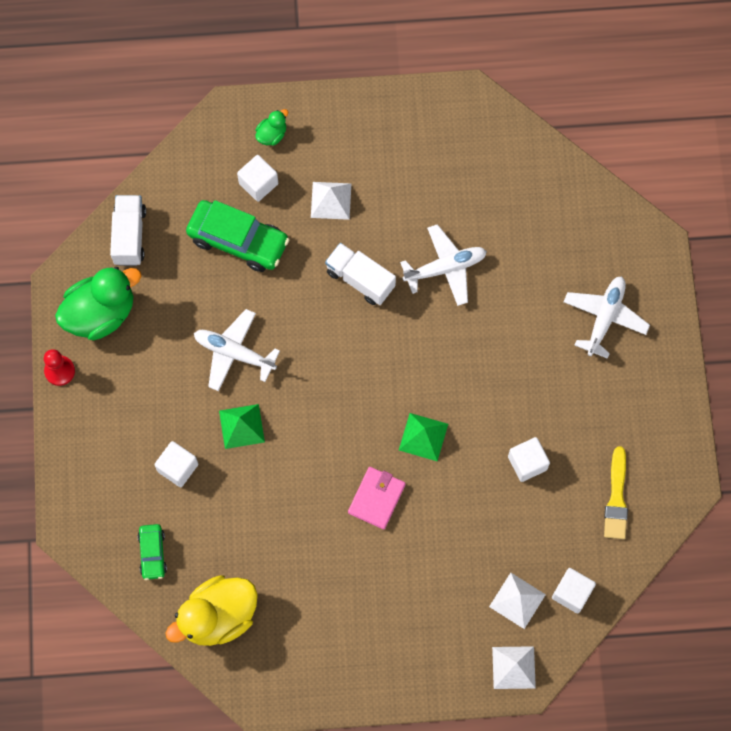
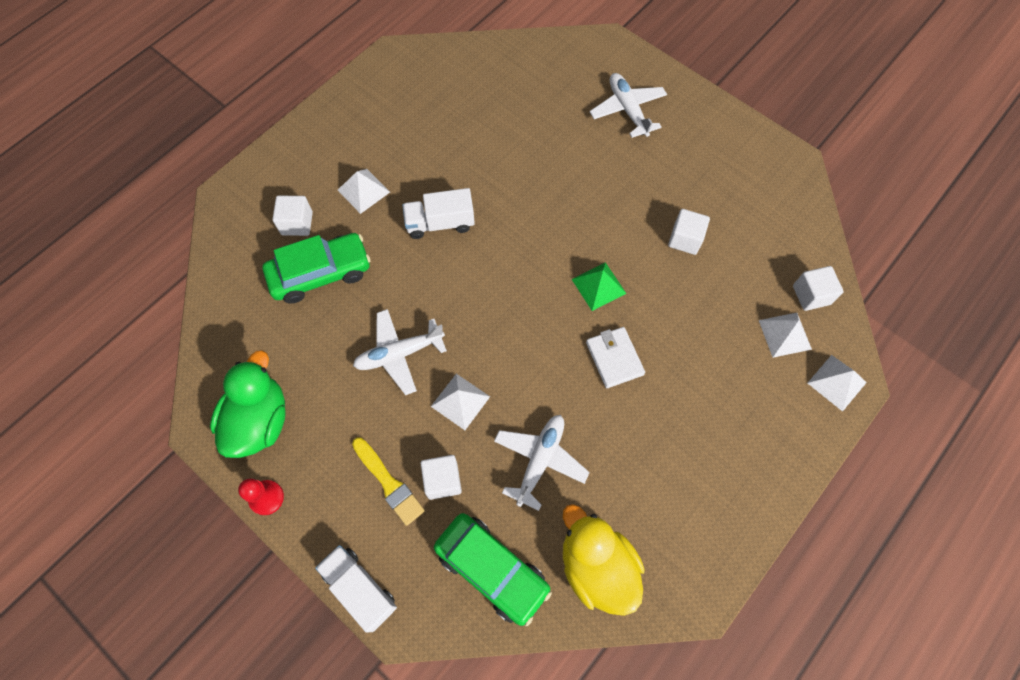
camera: 45 degrees left, 5 degrees down
white truck [110,195,146,266] -> white truck moved to [315,545,397,633]
green car [138,524,167,580] -> green car [434,513,552,626], size x1.89
yellow duck [165,575,258,646] -> yellow duck turned 135 degrees clockwise [563,504,645,616]
green pyramid [219,404,265,449] -> white pyramid [431,374,490,430]
green duck [255,109,288,146] -> none
pink wallet [348,467,406,529] -> white wallet [586,327,645,388]
white plane [400,224,487,306] -> white plane moved to [494,415,590,511]
yellow brush [604,446,628,539] -> yellow brush moved to [352,437,425,526]

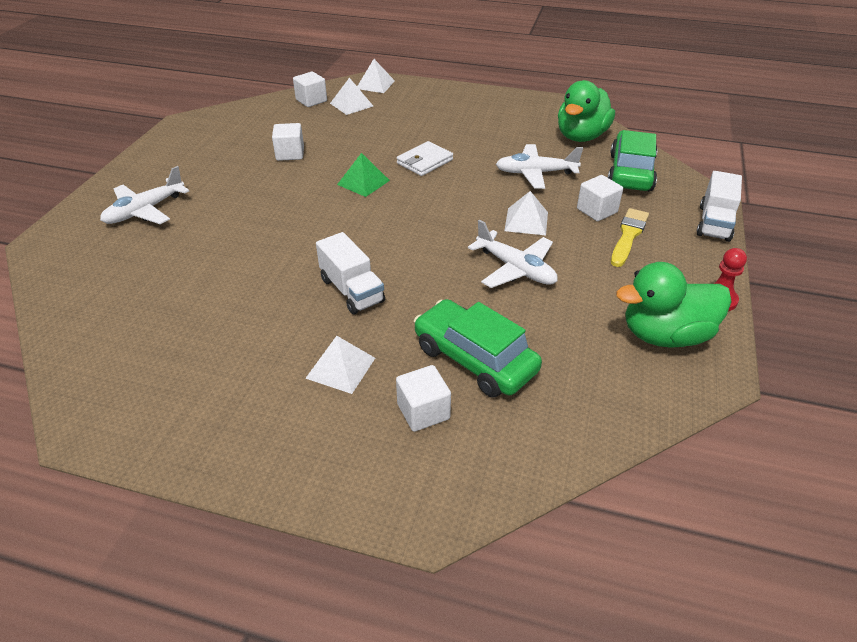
camera: 115 degrees left, 25 degrees down
yellow duck [563,504,645,616] -> green duck [558,80,615,142]

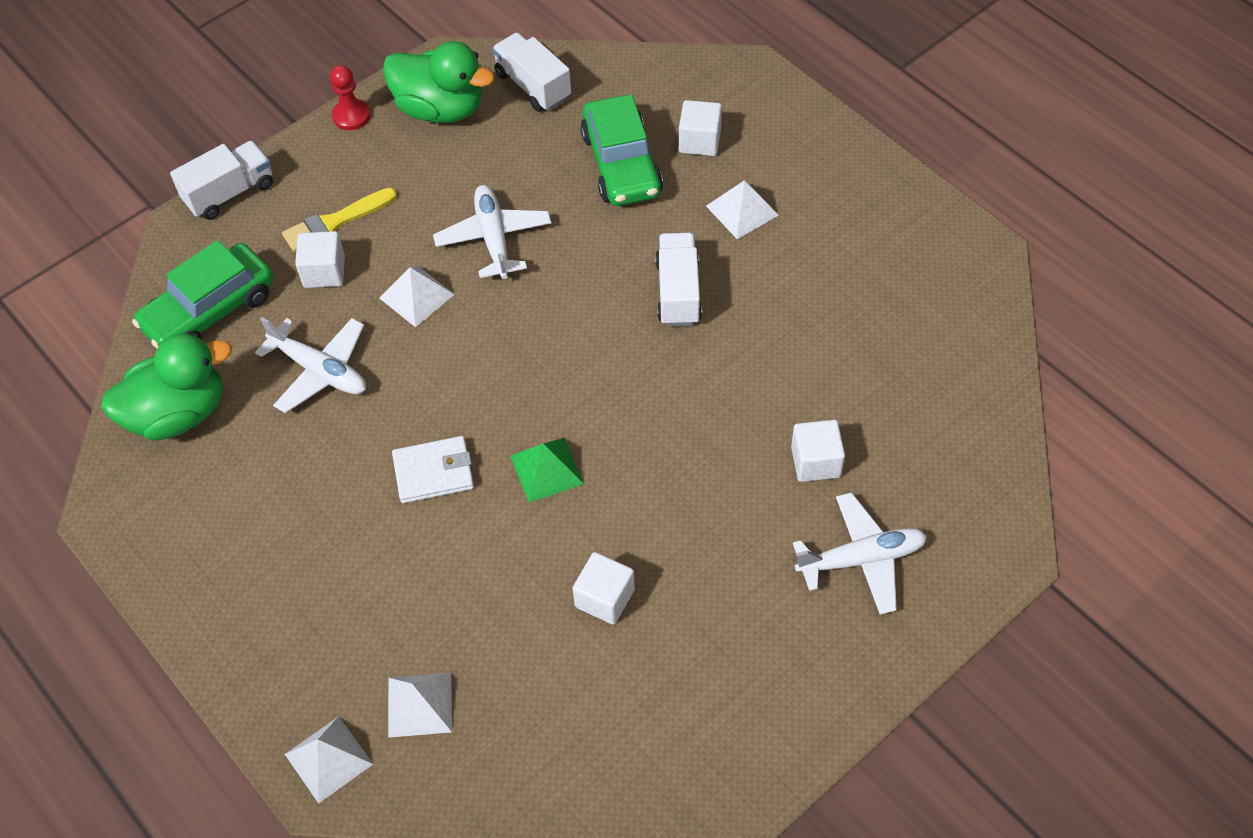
camera: 145 degrees left, 15 degrees up
white cube [293,72,327,107] -> white cube moved to [791,420,845,482]
none -> white truck [492,33,571,112]

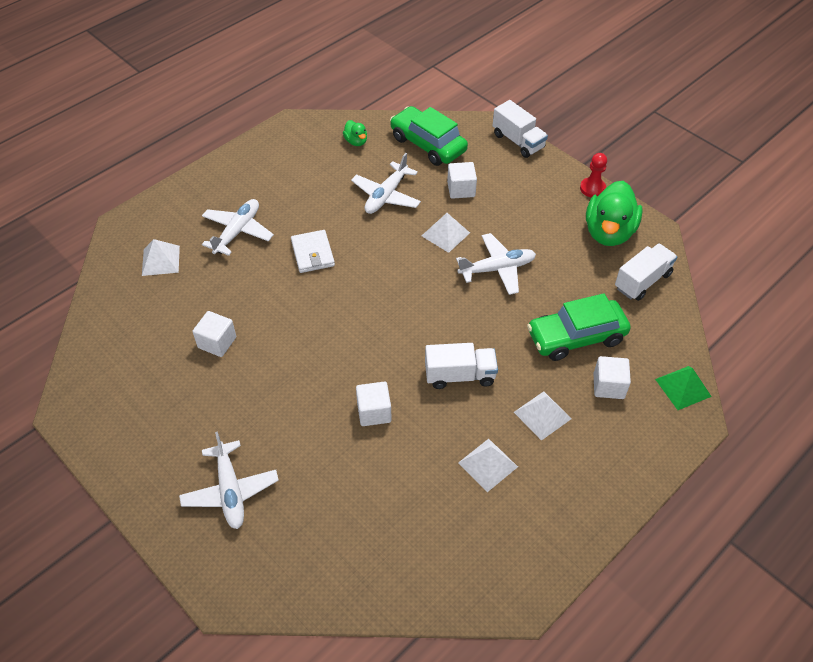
camera: 85 degrees right, 5 degrees down
green duck [101,333,232,441] -> green duck [343,120,367,146], size x0.46
yellow brush [282,188,397,252] -> none
white pyramid [285,716,373,804] -> white pyramid moved to [458,439,518,492]
green pyramid [510,438,584,503] -> green pyramid moved to [655,366,712,410]
white cube [791,420,845,482] -> white cube moved to [356,382,392,426]
none -> white plane [202,199,274,256]

